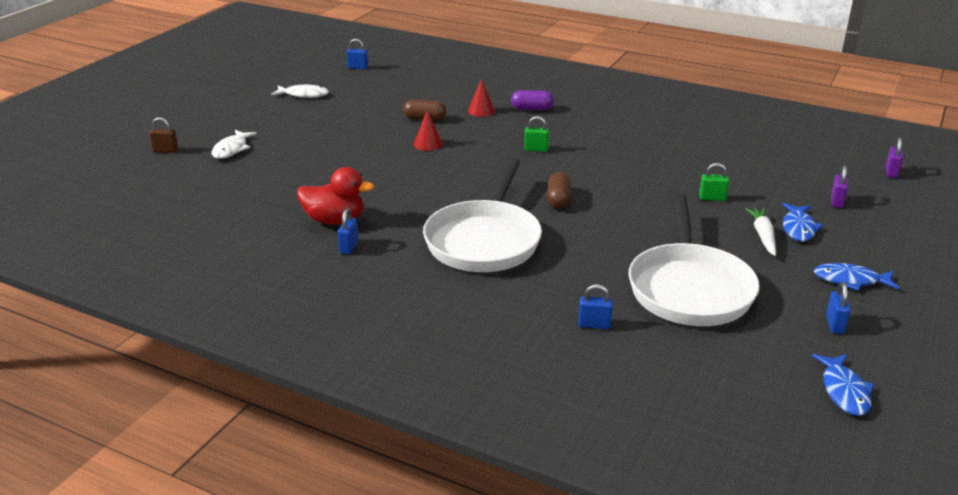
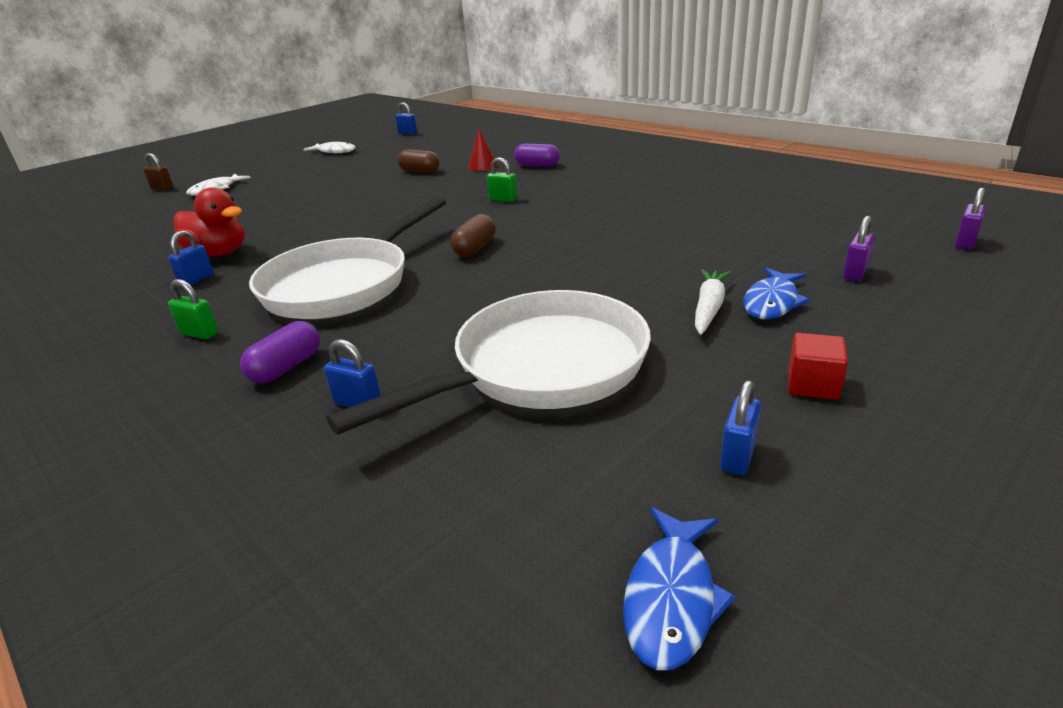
camera: 20 degrees right, 0 degrees up
red cone [414,111,443,151] -> none
white pan [629,193,760,326] -> white pan turned 150 degrees counterclockwise [326,290,651,435]
green padlock [699,163,729,201] -> green padlock moved to [168,279,219,339]
blue fish [814,263,900,291] -> red cube [788,333,848,400]
none -> purple capsule [240,321,320,383]

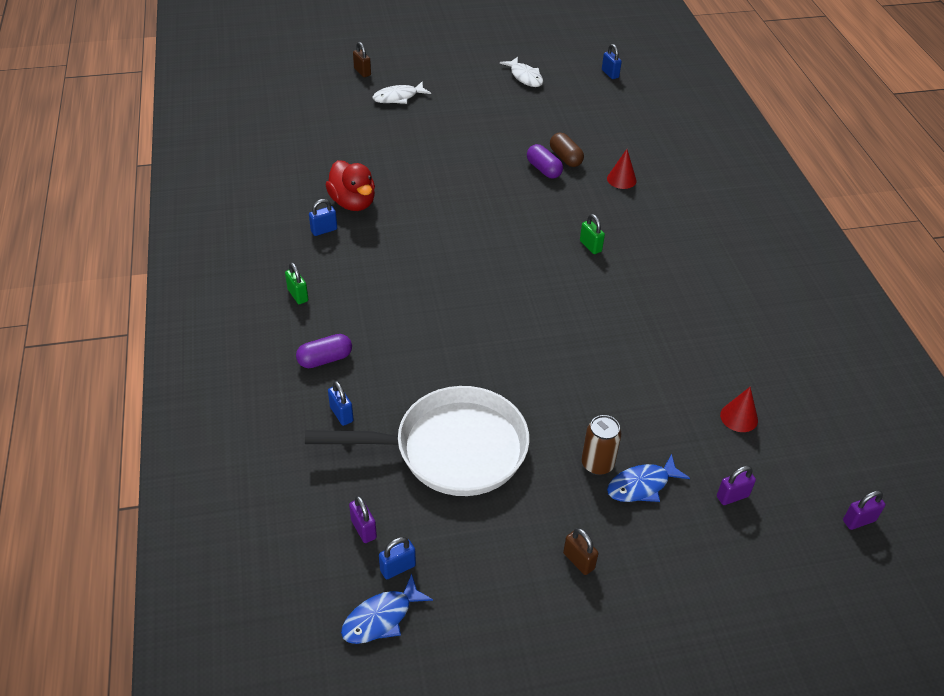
camera: 30 degrees right, 15 degrees up
white pan [249,197,446,319] -> none
brown capsule [450,214,496,257] -> none
purple capsule [514,144,560,167] -> purple capsule moved to [527,144,563,179]
white carrot [695,269,731,335] -> brown can [582,415,621,475]
blue padlock [720,380,761,475] -> blue padlock moved to [379,537,416,579]
red cube [788,333,848,400] -> brown padlock [563,528,599,575]
none -> purple padlock [349,496,377,543]
none -> red cone [720,387,758,432]

